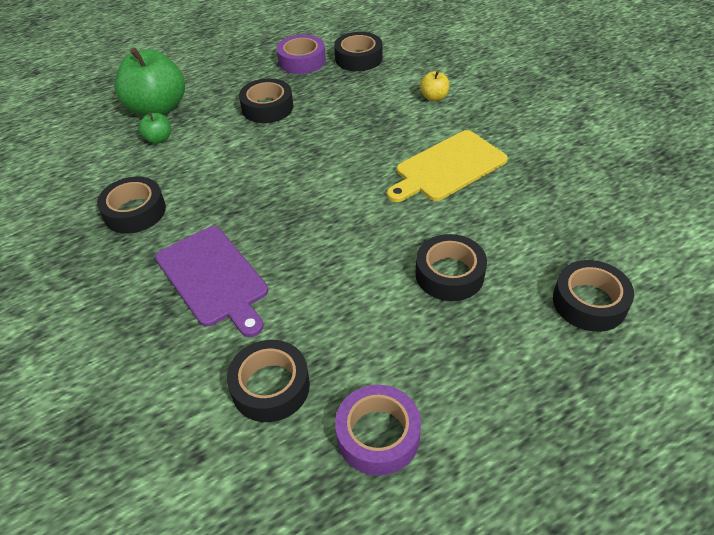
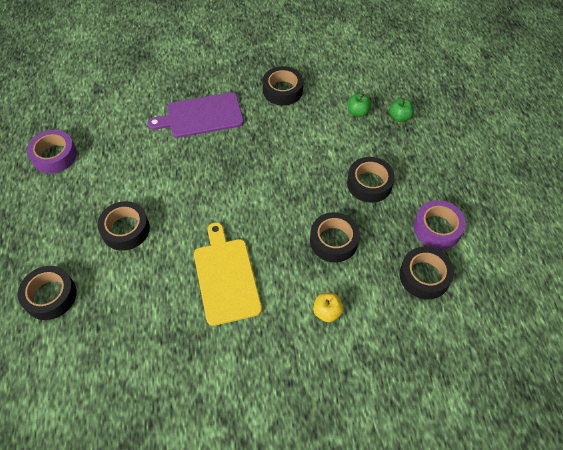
camera: 110 degrees right, 10 degrees up
green apple [115,48,185,116] -> green apple [389,98,414,122], size x0.45
black tape [227,340,310,422] -> black tape moved to [310,212,360,262]

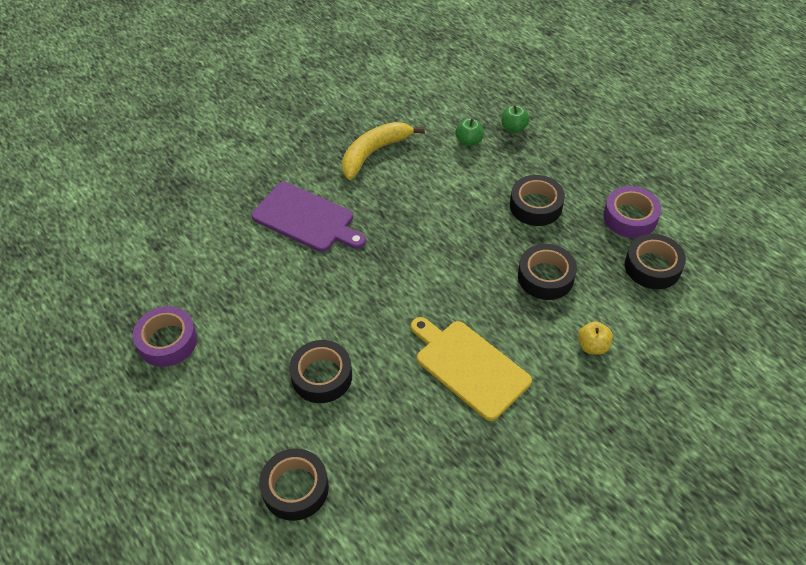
camera: 30 degrees left, 5 degrees down
purple cutting board [147,92,244,138] -> purple cutting board turned 105 degrees counterclockwise [251,182,366,252]
black tape [263,66,303,106] -> yellow banana [342,122,425,180]

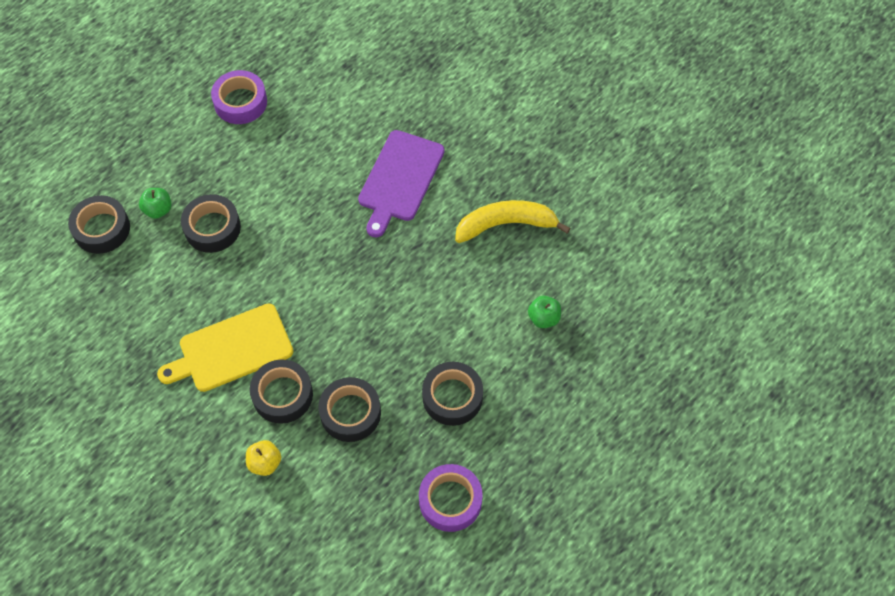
camera: 80 degrees right, 10 degrees up
yellow banana [342,122,425,180] -> yellow banana turned 45 degrees counterclockwise [455,200,571,243]
yellow cutting board [411,317,532,421] -> yellow cutting board turned 150 degrees counterclockwise [157,303,293,392]
green apple [502,105,529,133] -> green apple moved to [139,188,172,219]
black tape [625,234,686,289] -> black tape moved to [250,360,313,424]

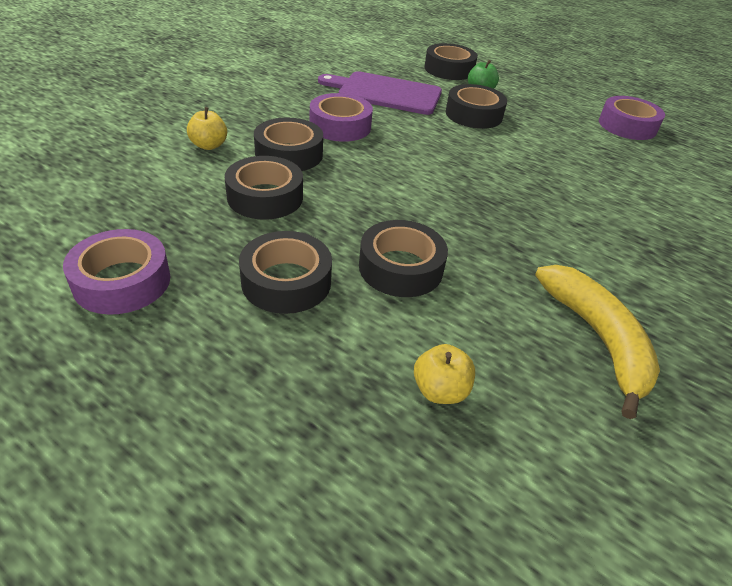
camera: 80 degrees right, 20 degrees down
yellow cutting board [157,303,293,392] -> purple tape [310,93,373,142]
purple cutting board [358,130,445,237] -> purple cutting board moved to [318,71,442,115]
green apple [528,296,561,328] -> yellow apple [414,344,475,404]
none -> black tape [359,220,448,297]

